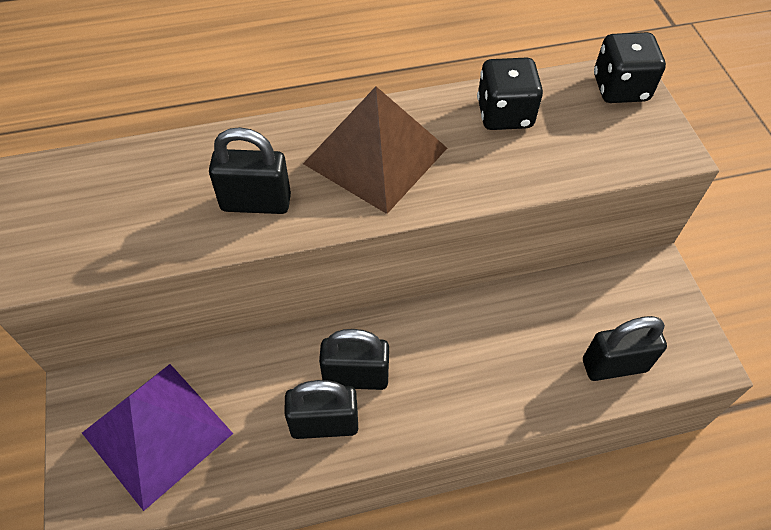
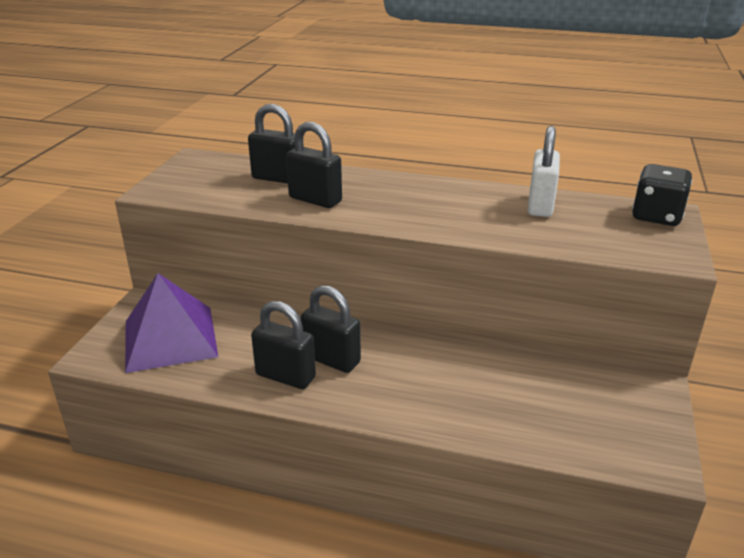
camera: 30 degrees right, 25 degrees down
brown pyramid [303,86,447,214] -> none
black dice [477,58,543,130] -> white padlock [527,126,560,217]
black padlock [583,316,667,381] -> black padlock moved to [248,104,295,184]

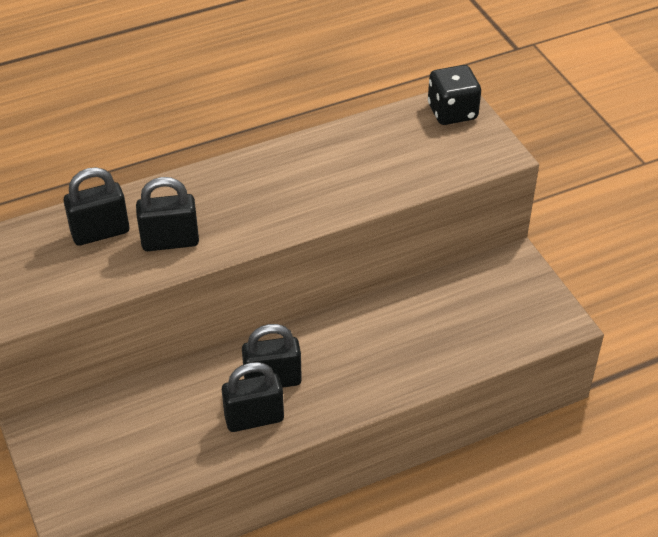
camera: 40 degrees left, 15 degrees up
purple pyramid [125,273,218,373] -> none
white padlock [527,126,560,217] -> none

